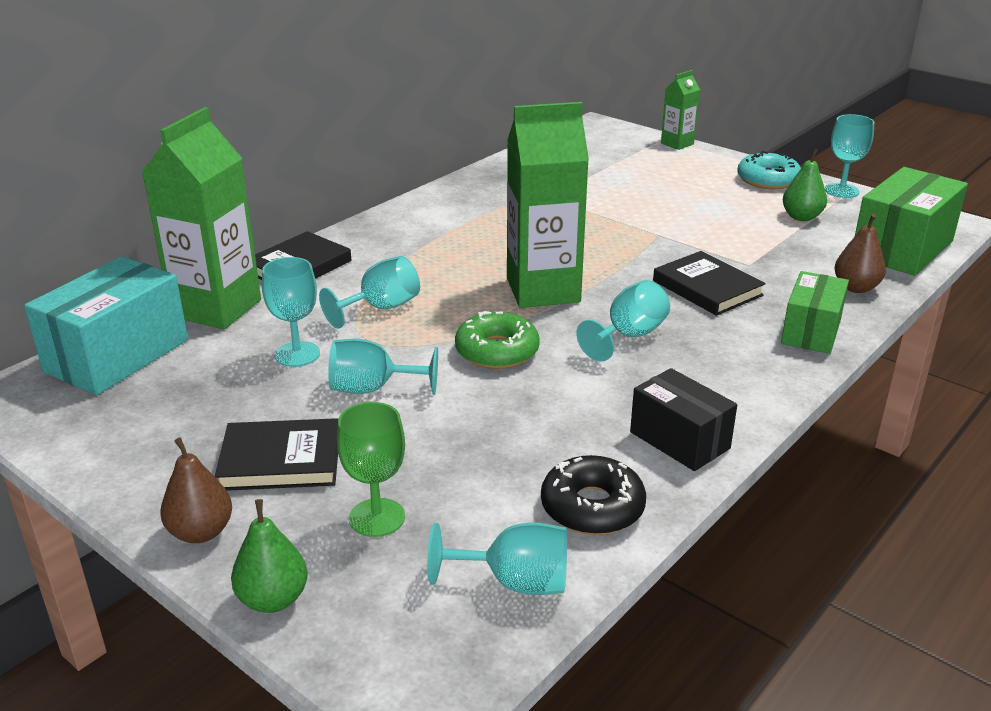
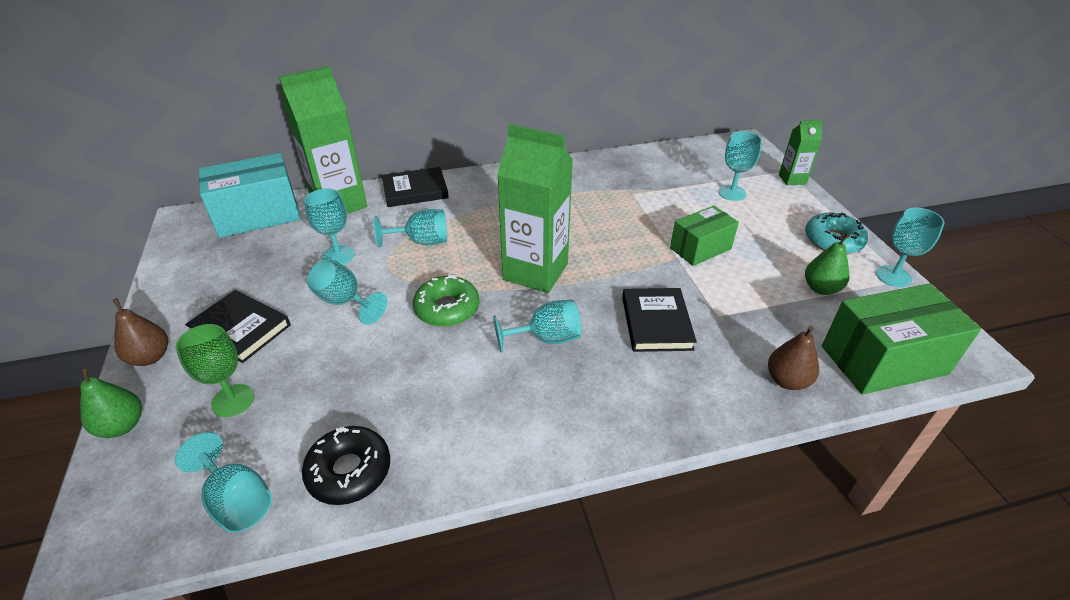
camera: 35 degrees right, 10 degrees up
black box [630,368,737,471] -> none
green box [781,271,849,354] -> green box moved to [670,206,739,266]
none -> turquoise goblet [718,131,762,201]

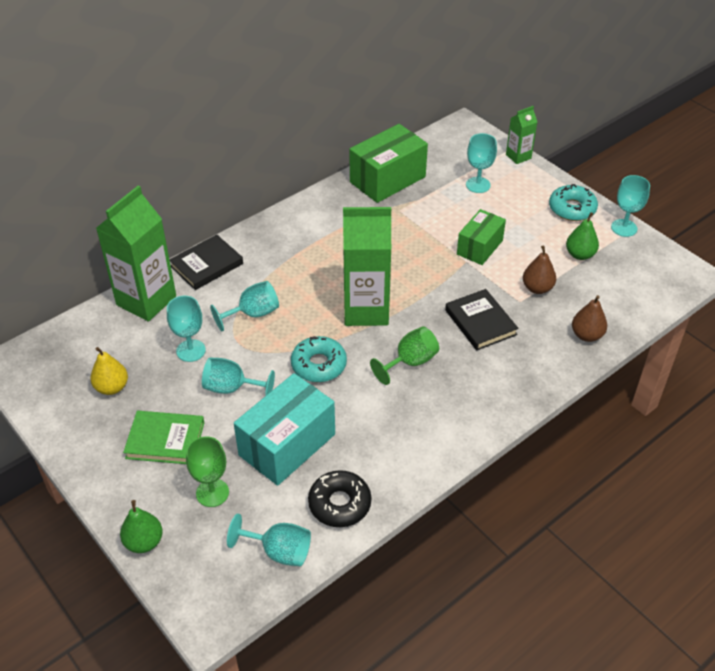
camera: 25 degrees left, 5 degrees up
brown pear [112,298,168,366] -> brown pear moved to [523,245,556,294]
black book [185,290,291,363] -> green book [123,411,204,464]
turquoise box [199,153,301,238] -> turquoise box moved to [234,373,335,486]
green donut [413,274,479,327] -> turquoise donut [291,336,347,382]
turquoise goblet [493,300,582,353] -> green goblet [370,327,439,385]
green box [822,284,981,394] -> green box moved to [350,124,428,203]
none -> yellow pear [90,347,128,395]

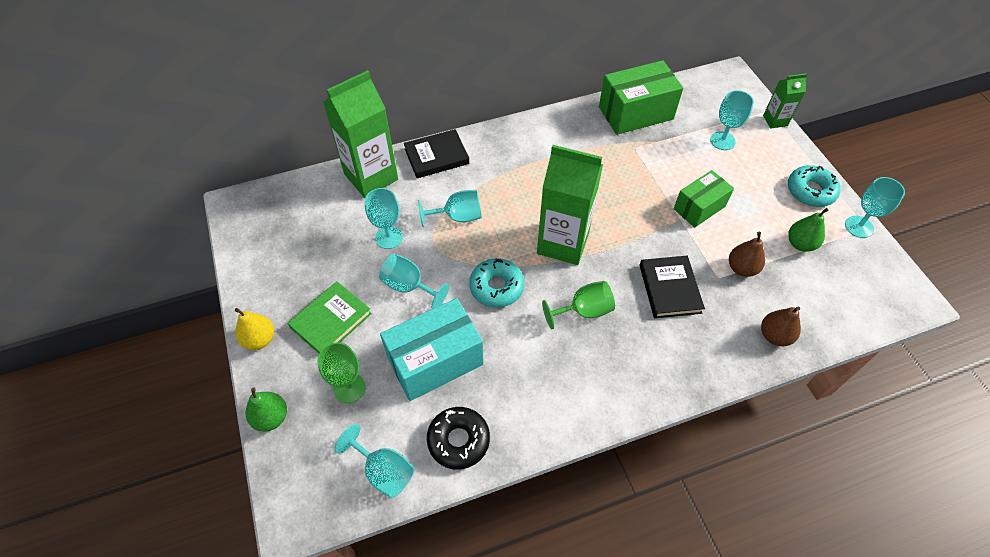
camera: 20 degrees right, 10 degrees up
yellow pear [90,347,128,395] -> yellow pear moved to [235,308,274,350]
green book [123,411,204,464] -> green book turned 75 degrees counterclockwise [288,281,372,354]

